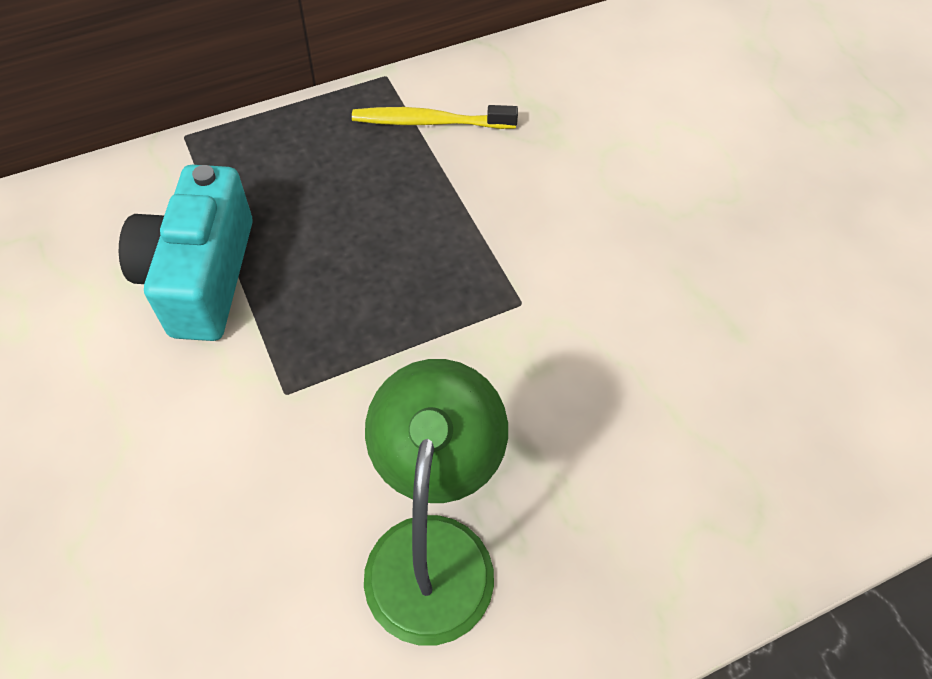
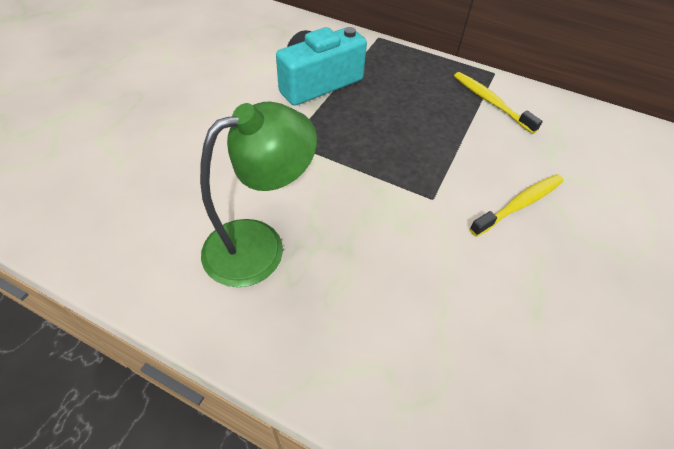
camera: 50 degrees right, 5 degrees down
none -> yellow toothbrush [469,174,564,237]

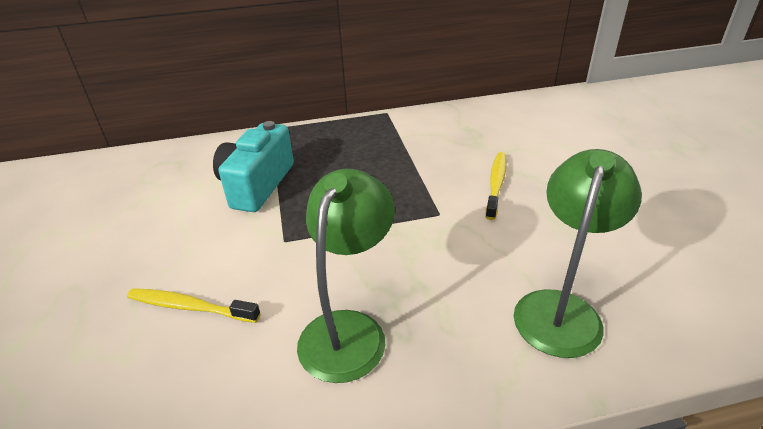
camera: 35 degrees left, 15 degrees down
yellow toothbrush [454,72,543,134] -> yellow toothbrush moved to [127,288,260,323]
none -> green lamp [514,149,642,358]

